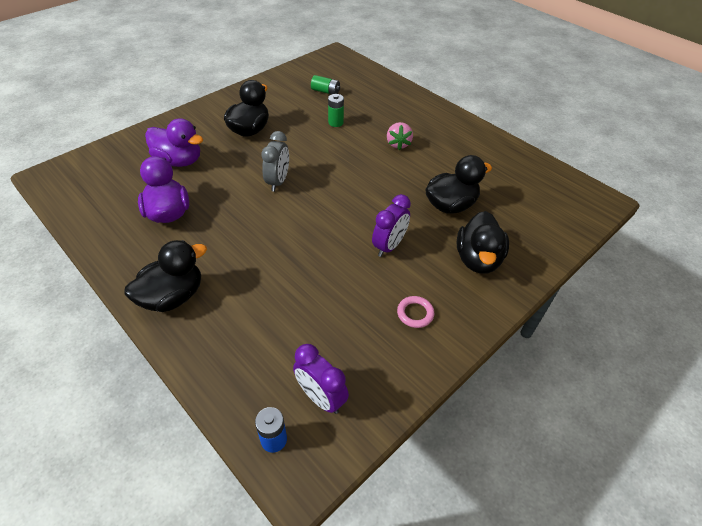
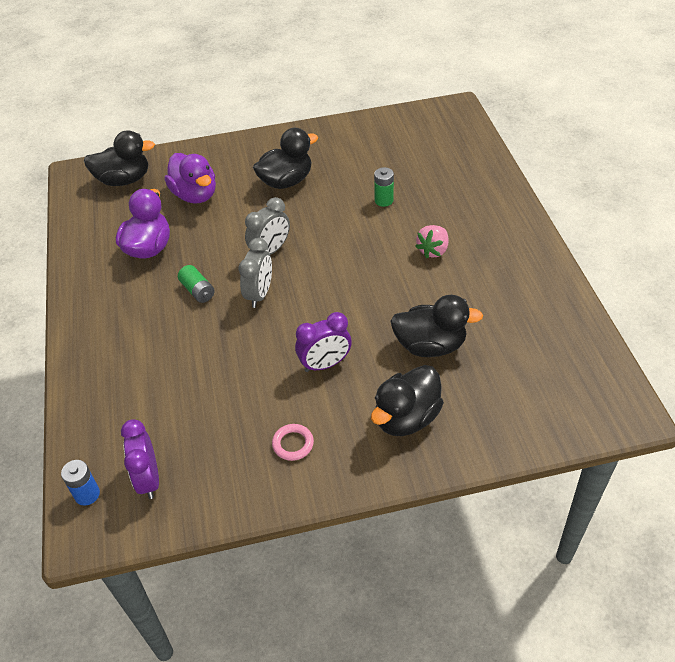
camera: 35 degrees right, 0 degrees up
black duck [124,240,207,312] -> black duck moved to [84,130,155,186]
green battery [311,75,340,94] -> green battery moved to [178,265,215,303]
none -> grey clock [239,238,272,308]

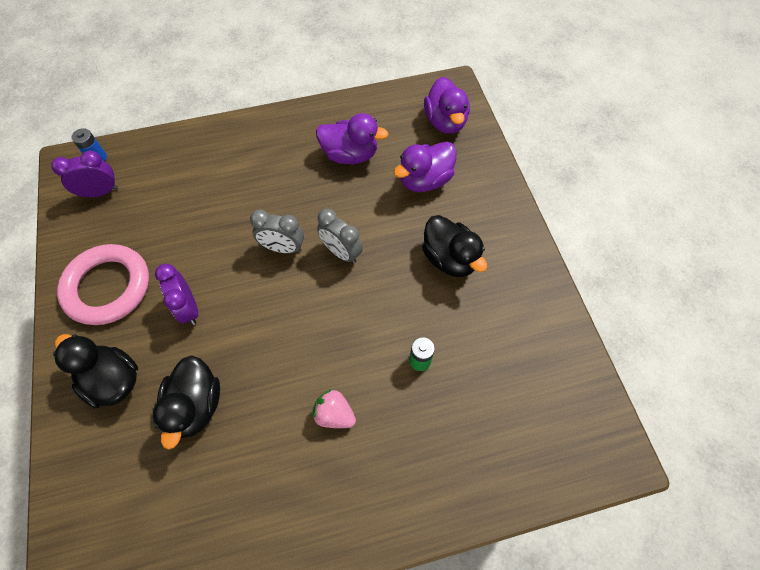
camera: 85 degrees right, 15 degrees up
black duck [84,130,155,186] -> purple duck [424,77,470,134]
green battery [178,265,215,303] -> none
pink ring [272,424,314,461] -> pink ring [57,244,149,325], size x2.50

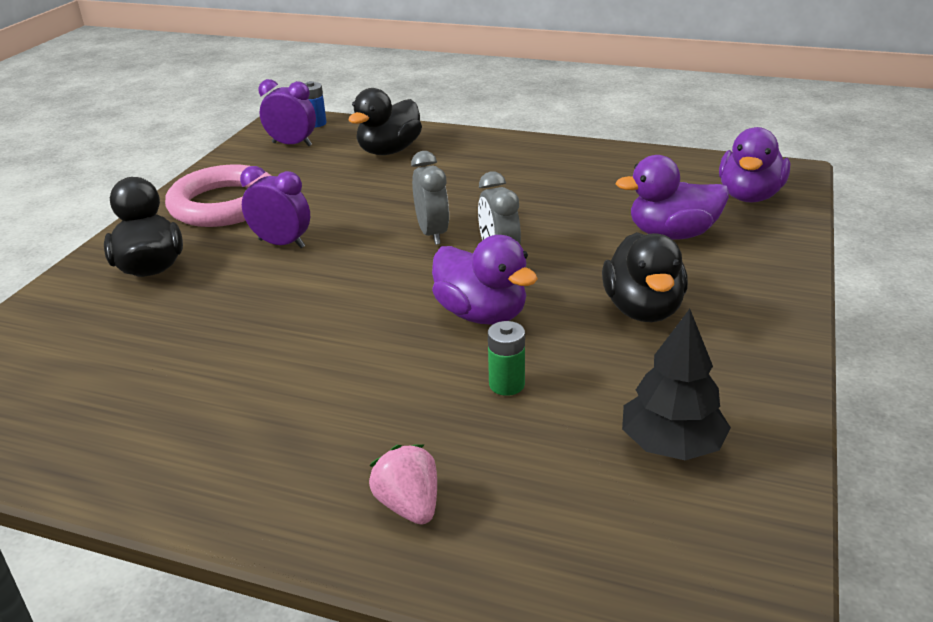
camera: 35 degrees right, 30 degrees down
black duck [153,355,220,450] -> black duck moved to [349,88,422,155]
purple clock [155,264,198,325] -> purple clock turned 105 degrees clockwise [240,166,310,248]
grey clock [250,210,304,254] -> grey clock turned 150 degrees counterclockwise [411,151,449,245]
pink strawberry [312,389,356,428] -> pink strawberry moved to [369,444,437,525]
purple duck [316,113,389,164] -> purple duck moved to [432,235,538,325]
none -> black tree [622,309,731,460]

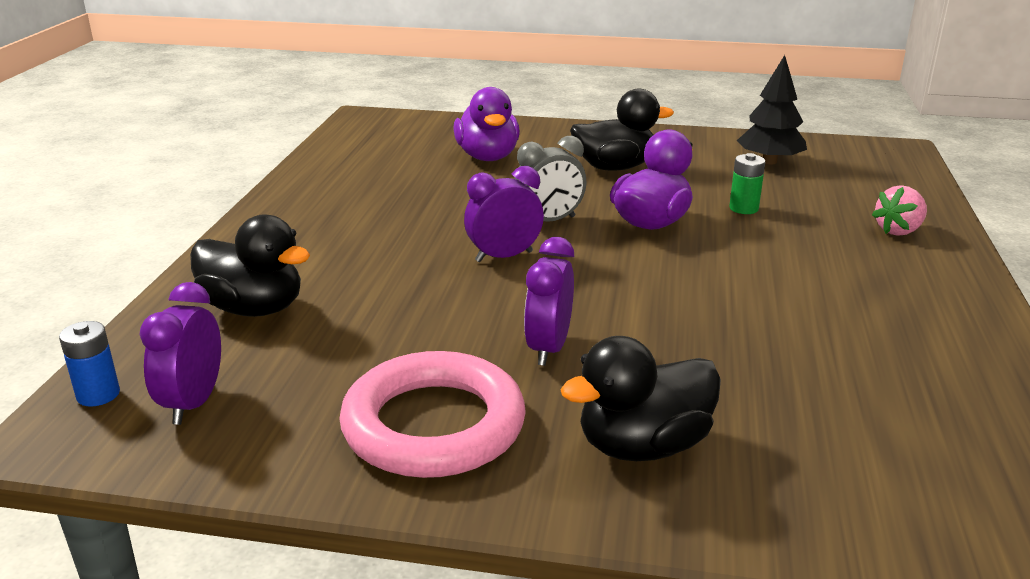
camera: 100 degrees left, 5 degrees down
grey clock [411,151,449,245] -> purple clock [464,166,544,262]
purple duck [719,127,790,203] -> none

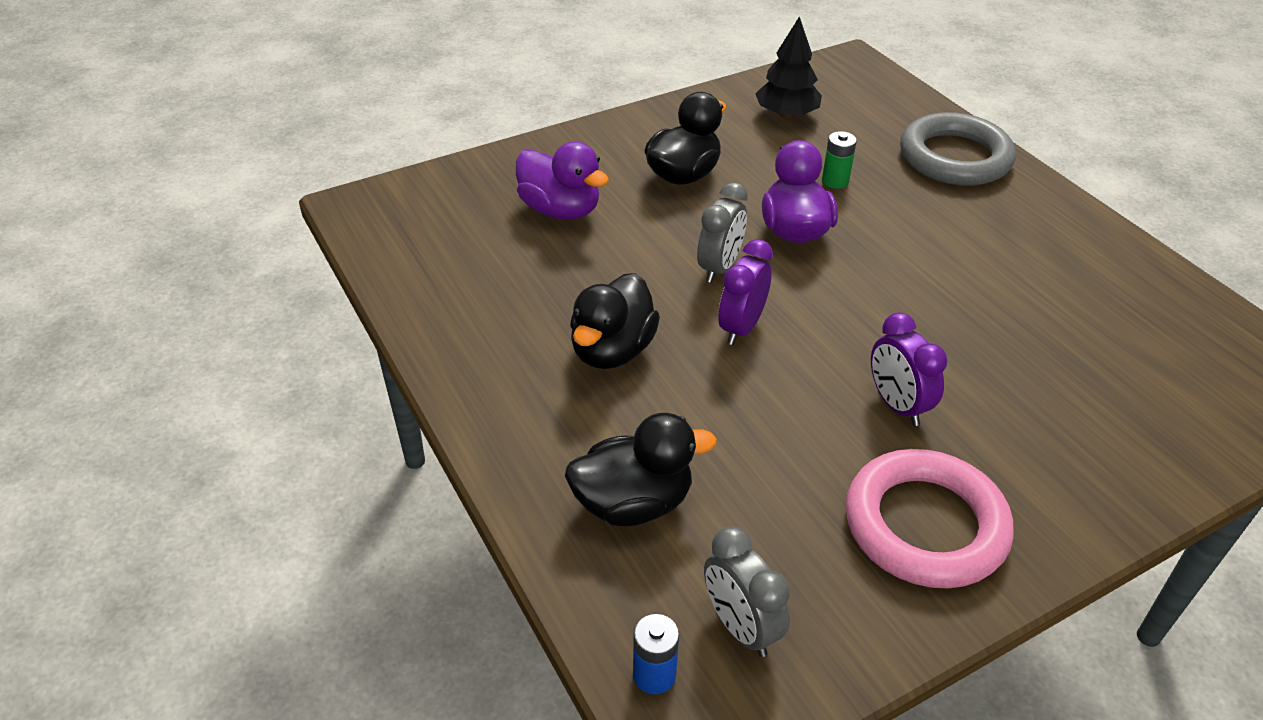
camera: 40 degrees left, 15 degrees up
purple clock [139,282,221,425] -> grey clock [704,526,790,657]
black duck [560,336,721,461] -> black duck moved to [570,273,660,369]
pink strawberry [872,185,927,236] -> grey ring [900,112,1016,186]

